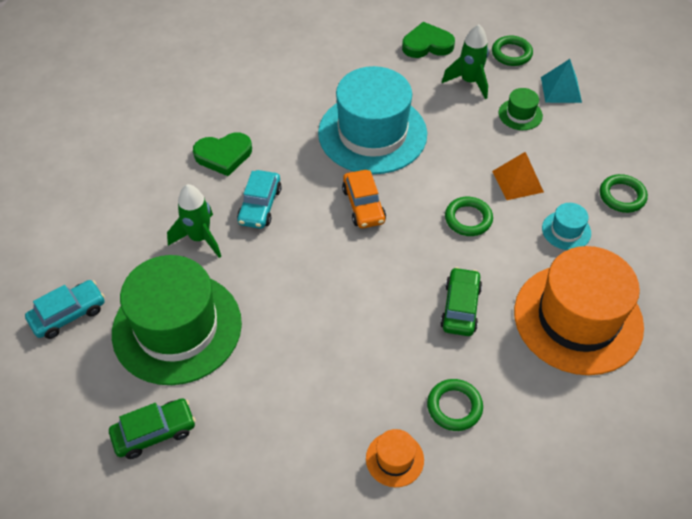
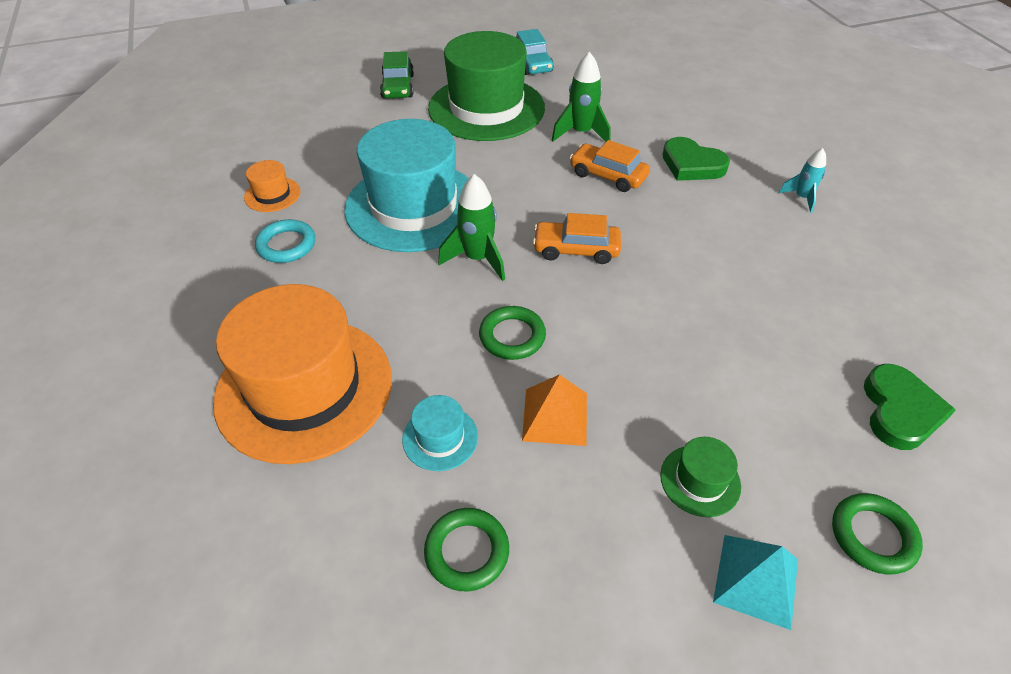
camera: 110 degrees right, 5 degrees down
green heart [193,133,252,176] -> green heart turned 60 degrees counterclockwise [662,137,730,181]
turquoise car [237,170,282,229] -> orange car [570,140,650,192]
turquoise hat [318,66,427,174] -> turquoise hat moved to [344,119,469,252]
green ring [427,379,483,431] -> turquoise ring [255,219,315,263]
green car [440,267,482,336] -> none
green rocket [442,24,489,99] -> green rocket moved to [438,174,505,281]
none -> turquoise rocket [779,148,826,213]

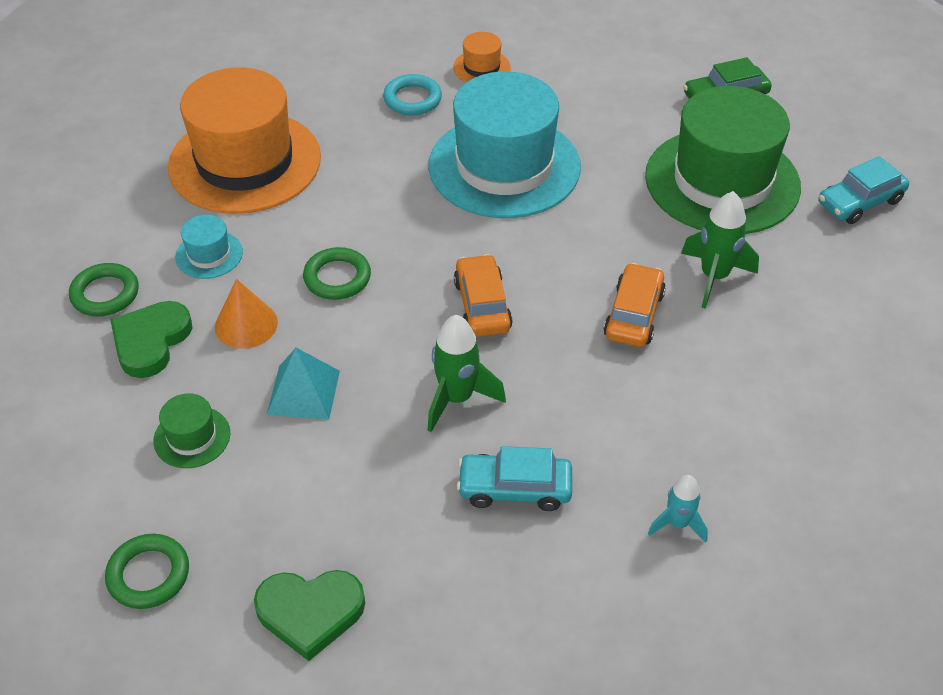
camera: 75 degrees right, 0 degrees up
green rocket [438,174,505,281] -> green rocket moved to [428,315,506,432]
orange pyramid [522,374,587,446] -> orange cone [215,279,278,349]
green heart [662,137,730,181] -> green heart moved to [110,301,192,378]
turquoise pyramid [713,535,798,630] -> turquoise pyramid moved to [267,348,340,420]
none -> turquoise car [457,446,572,511]

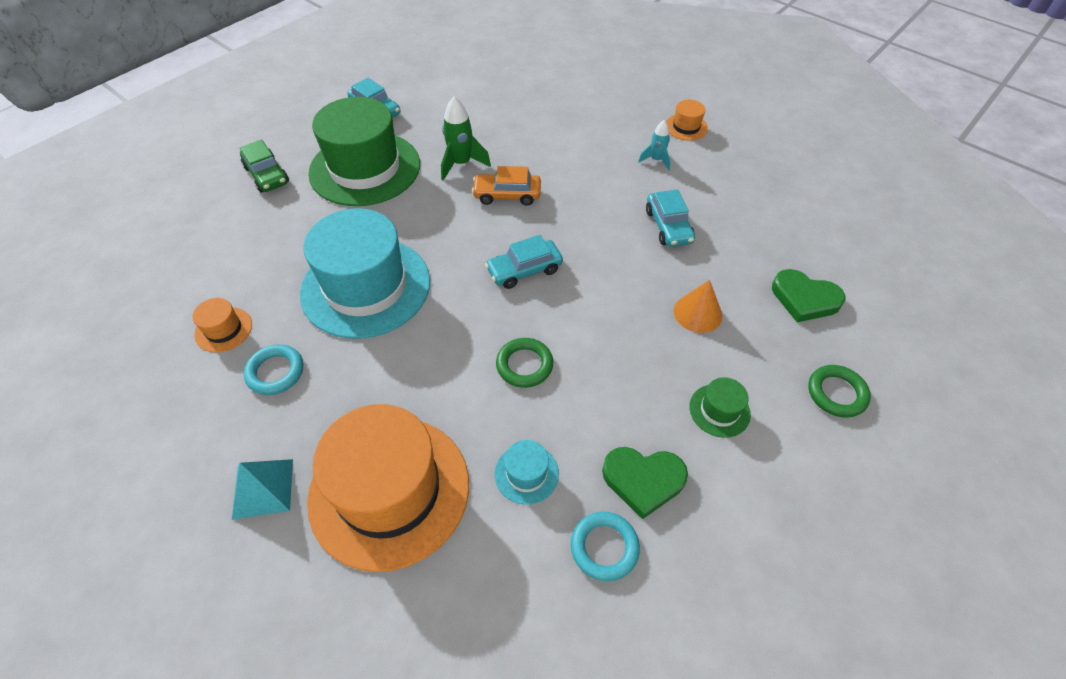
camera: 105 degrees left, 5 degrees up
green ring [69,263,139,316] -> turquoise ring [571,511,640,581]
orange cone [215,279,278,349] -> orange cone moved to [674,280,722,333]
green heart [254,570,365,661] -> green heart turned 135 degrees clockwise [772,269,845,322]
turquoise pyramid [267,348,340,420] -> turquoise pyramid moved to [232,459,293,520]
green rocket [428,315,506,432] -> none
orange car [454,254,513,337] -> turquoise car [485,235,563,289]
none -> orange hat [666,100,708,141]

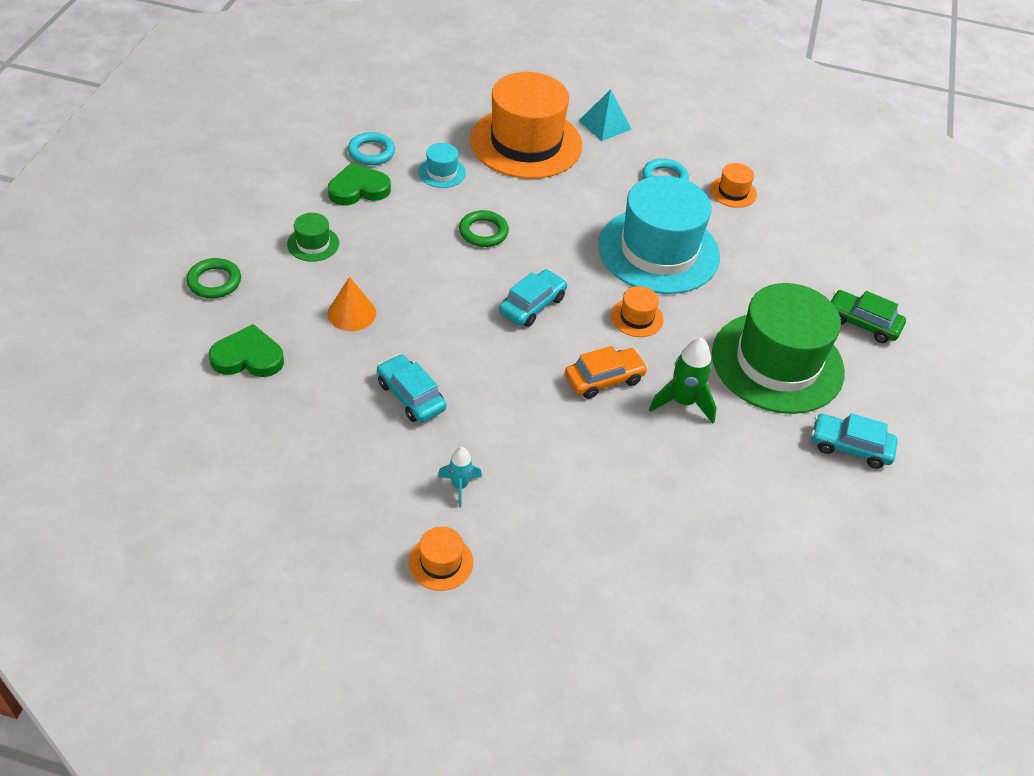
camera: 150 degrees right, 5 degrees down
none -> orange hat [611,286,664,337]

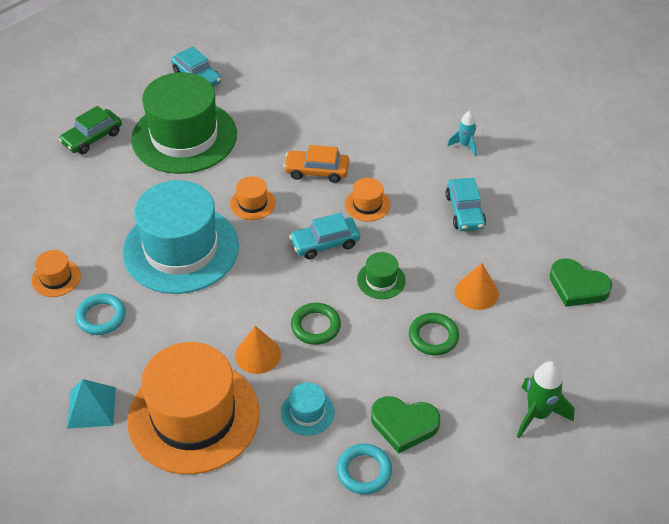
camera: 145 degrees left, 0 degrees up
green ring [187,258,241,298] -> green ring moved to [409,313,459,356]
green hat [287,213,339,262] -> green hat moved to [357,252,406,299]
orange hat [409,526,473,591] -> orange hat moved to [345,178,390,222]
green rocket [649,337,717,423] -> green rocket moved to [517,361,575,438]
green car [831,290,906,343] -> green car turned 75 degrees clockwise [59,106,122,154]
none -> orange cone [235,326,281,374]

